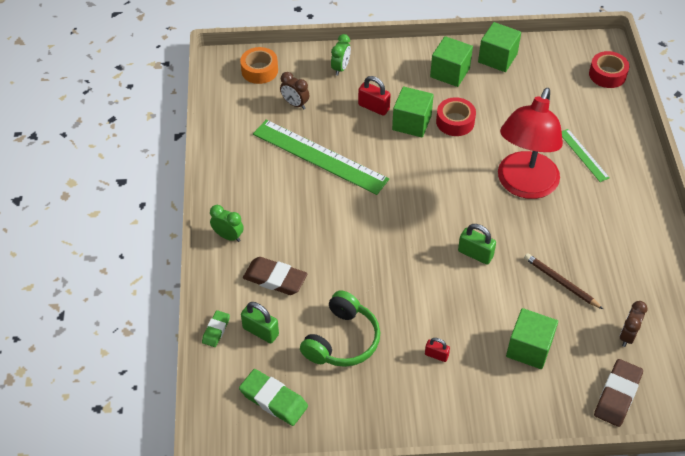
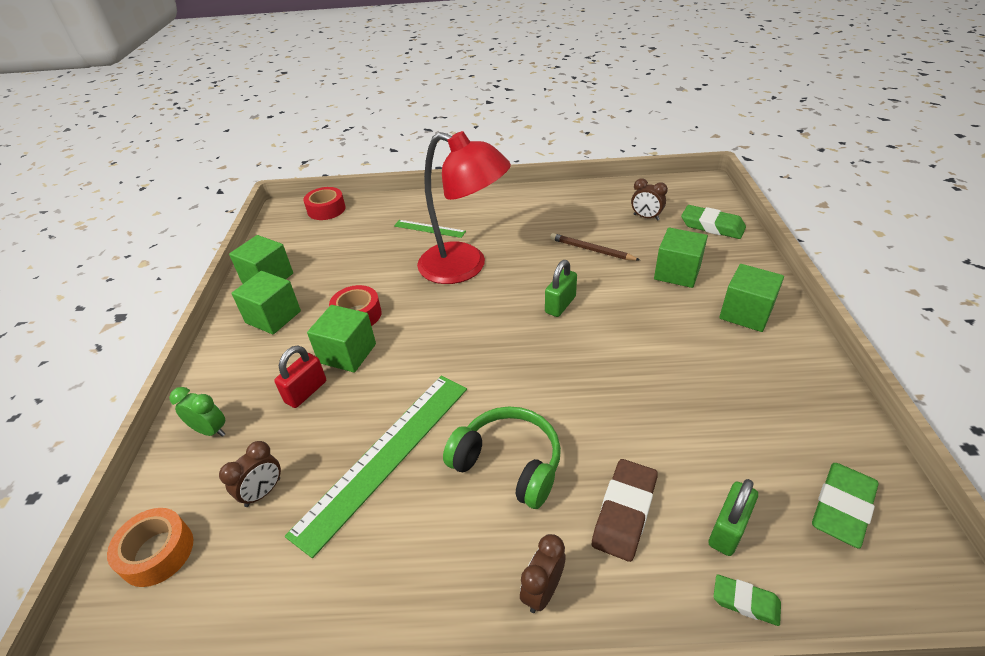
camera: 85 degrees left, 10 degrees down
green clock [210,205,244,242] -> brown clock [520,534,565,613]
green headphones [300,290,380,367] -> green headphones moved to [443,406,561,509]
red padlock [425,338,450,362] -> none
brown pencil [524,253,603,309] -> brown pencil turned 75 degrees clockwise [550,233,640,261]
green ruler [562,129,610,182] -> green ruler turned 45 degrees clockwise [394,220,466,238]
brown eraser [594,359,643,427] -> green eraser [681,205,746,239]
none -> green cube [719,264,784,332]

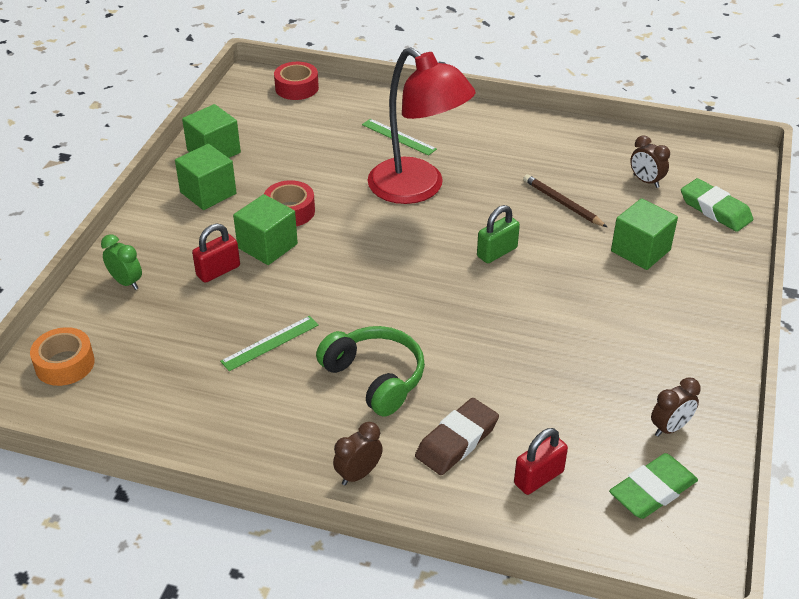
camera: 15 degrees right, 0 degrees up
brown clock [219,441,281,507] -> brown clock moved to [651,377,701,437]
green ruler [285,376,467,558] -> green ruler [220,316,318,371], size x0.49
green padlock [709,479,758,556] -> red padlock [514,428,568,495]
green eraser [713,574,781,626] -> none
green cube [719,264,784,332] -> none

